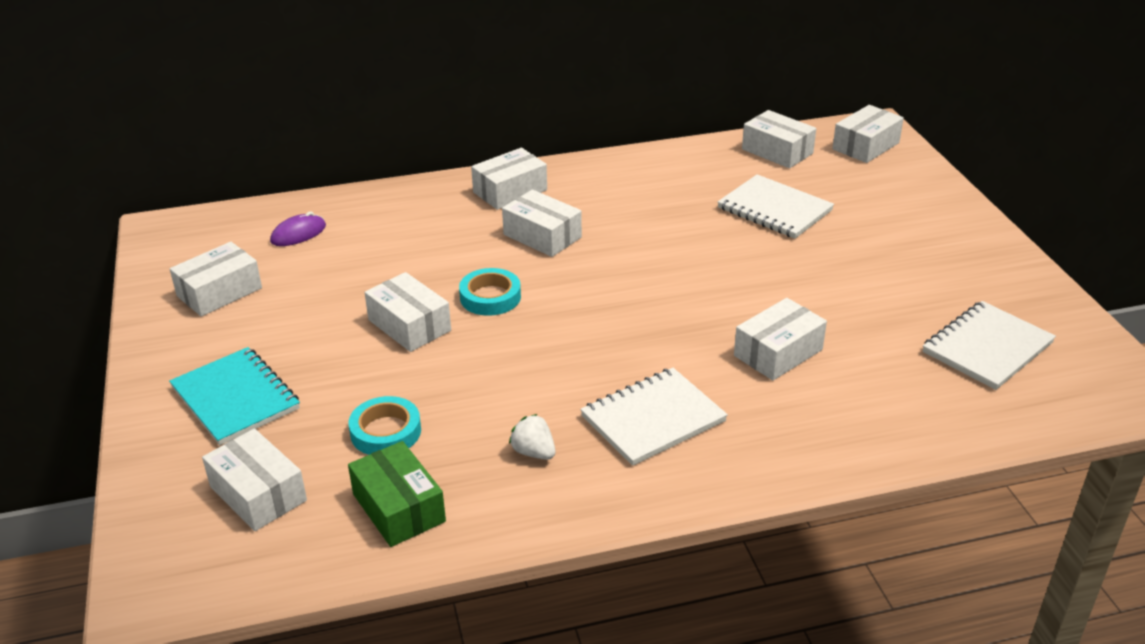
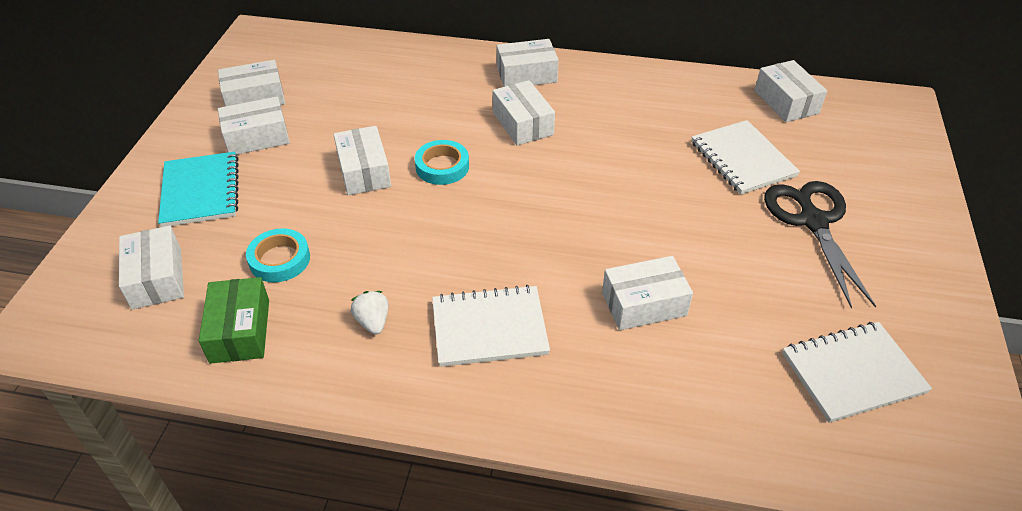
camera: 25 degrees right, 10 degrees up
purple mouse [270,211,326,246] -> none
white box [832,105,904,163] -> white box moved to [218,97,290,155]
none -> black scissors [764,181,876,309]

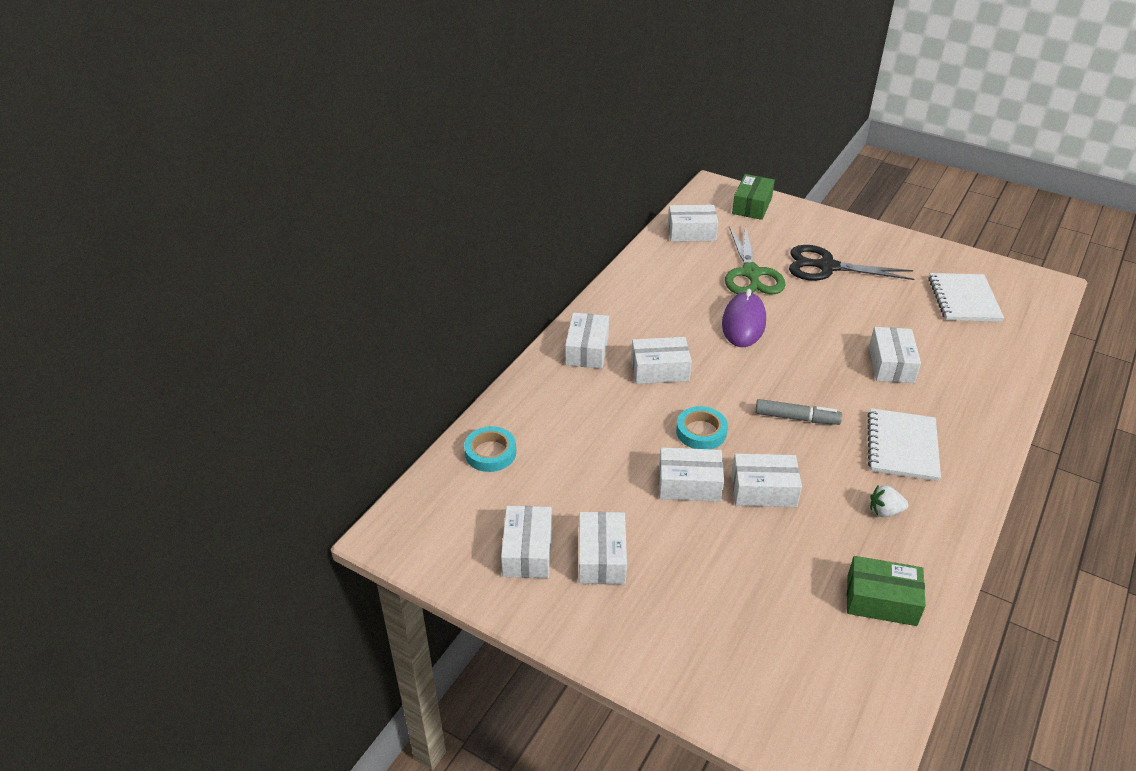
camera: 70 degrees left, 5 degrees down
white box [119,226,184,309] -> white box moved to [731,454,802,507]
turquoise notebook [158,152,239,227] -> none
turquoise tape [246,228,310,282] -> turquoise tape moved to [464,426,516,472]
white notebook [691,120,800,195] -> green scissors [725,224,785,294]
none -> purple mouse [722,289,766,347]
none -> green box [732,174,775,220]
none -> grey marker [755,399,842,425]

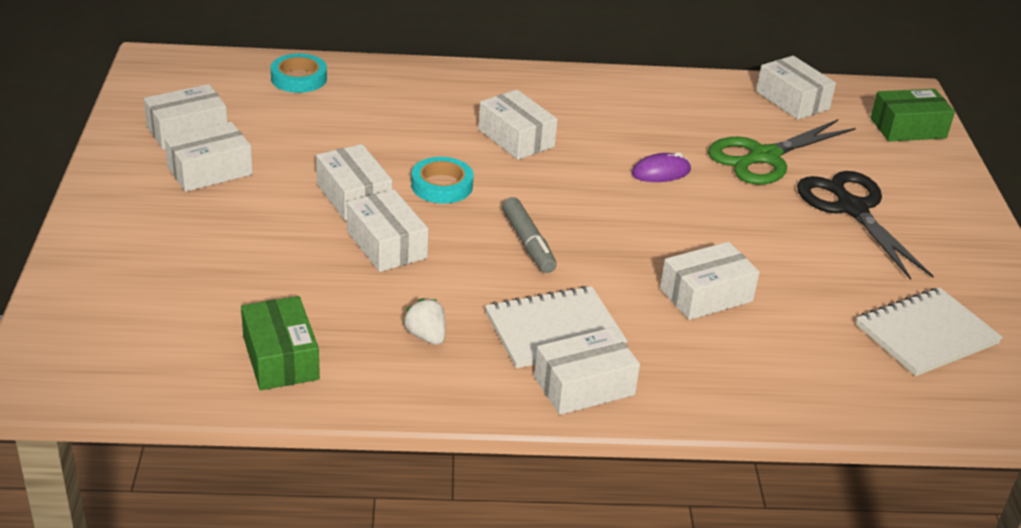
camera: 55 degrees right, 5 degrees down
white box [565,313,609,369] -> white box moved to [534,328,640,415]
purple mouse [722,289,766,347] -> purple mouse [631,152,691,182], size x0.59

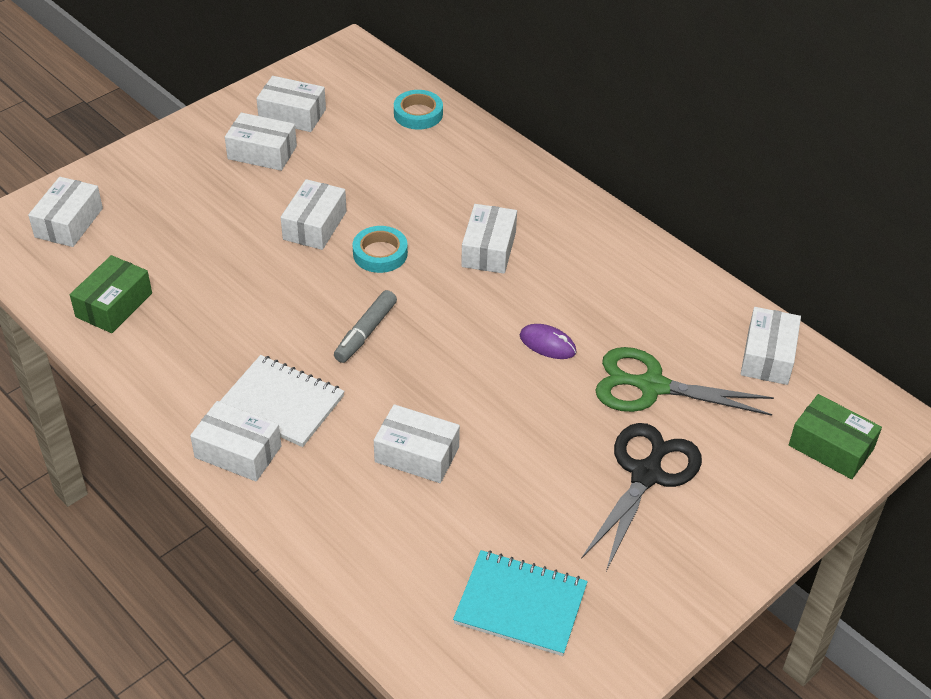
camera: 50 degrees right, 10 degrees up
white box [347,189,428,272] -> white box moved to [28,177,103,247]
white strawberry [403,298,445,345] -> none
white notebook [856,288,1003,376] -> turquoise notebook [453,550,588,656]

